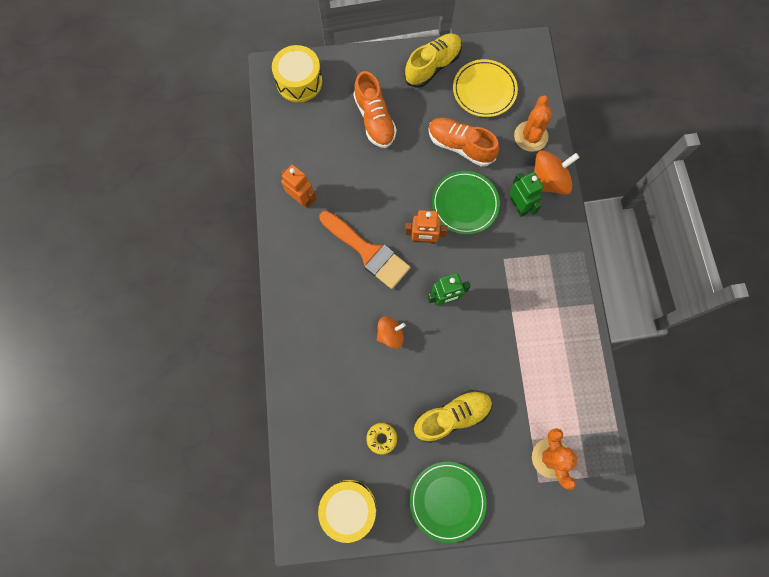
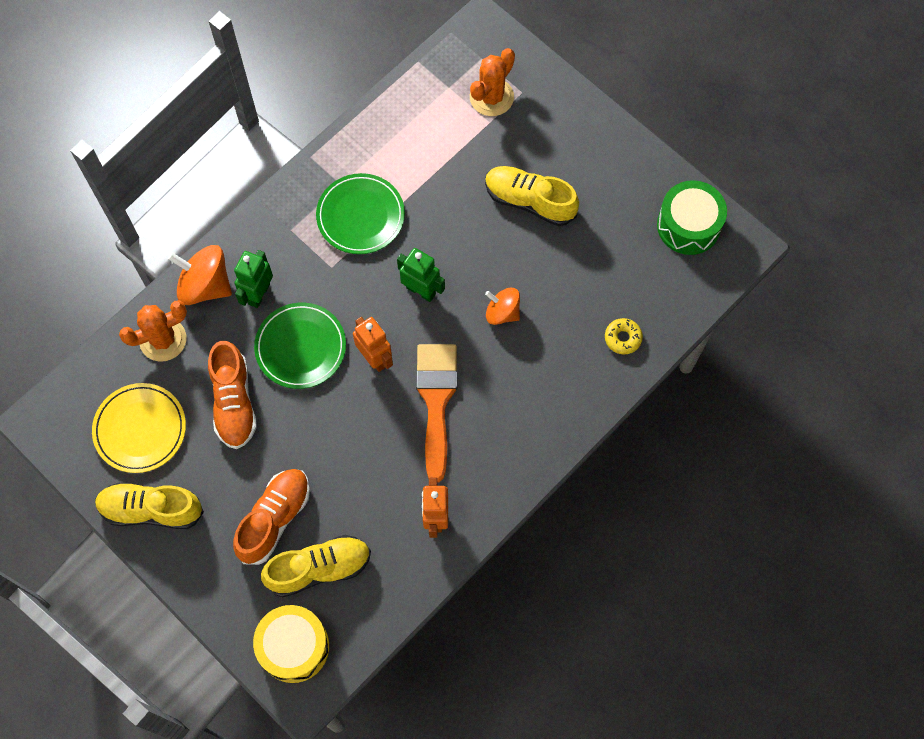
camera: 130 degrees left, 5 degrees down
yellow drum [318,480,376,543] -> green drum [657,180,727,255]
yellow donut [366,423,397,455] -> yellow donut moved to [605,318,643,354]
green plate [410,462,487,543] -> green plate moved to [316,173,405,254]
none -> yellow shoe [261,535,371,597]

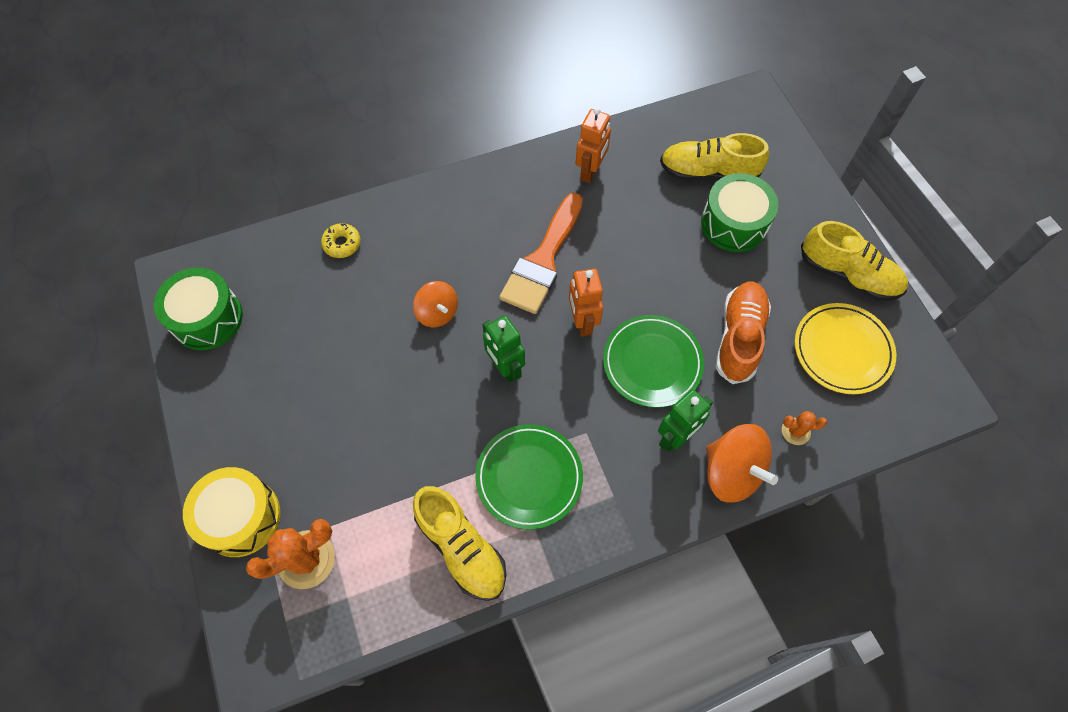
camera: 155 degrees left, 5 degrees down
orange cactus [119,300,187,362] -> orange cactus [782,411,827,445], size x0.54
orange shoe [233,469,310,565] -> green drum [701,173,778,252]
yellow drum [253,605,329,683] -> yellow drum moved to [183,467,280,557]
yellow shoe [485,166,579,226] -> yellow shoe moved to [413,486,507,601]

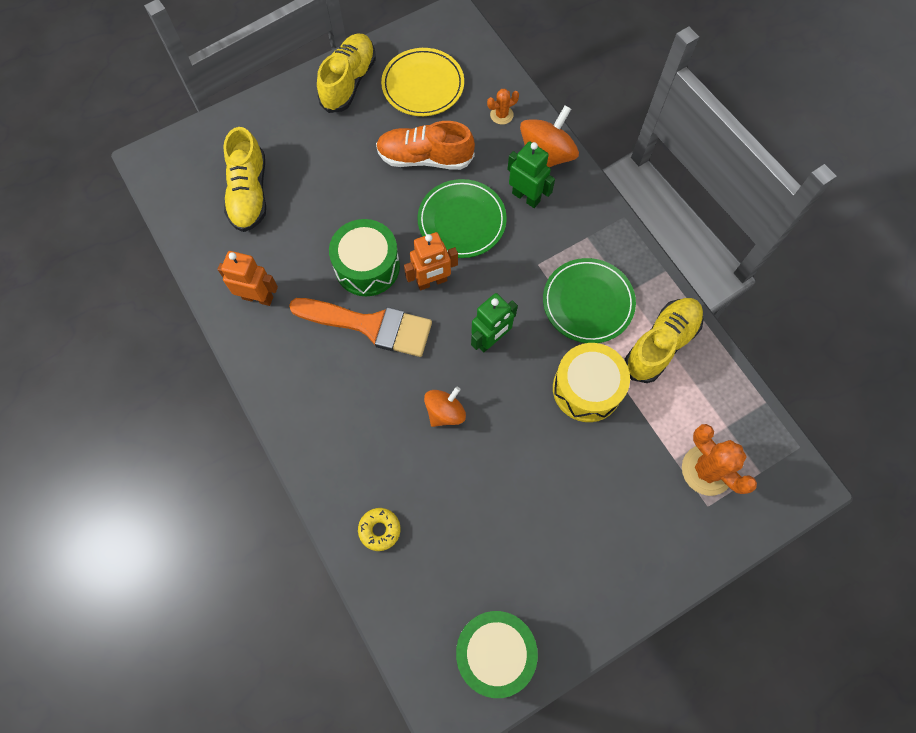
camera: 100 degrees left, 5 degrees up
yellow drum [183,467,280,557] -> yellow drum moved to [553,343,630,422]
green drum [701,173,778,252] -> green drum moved to [329,219,400,296]
orange cactus [782,411,827,445] -> orange cactus turned 75 degrees clockwise [487,89,519,125]

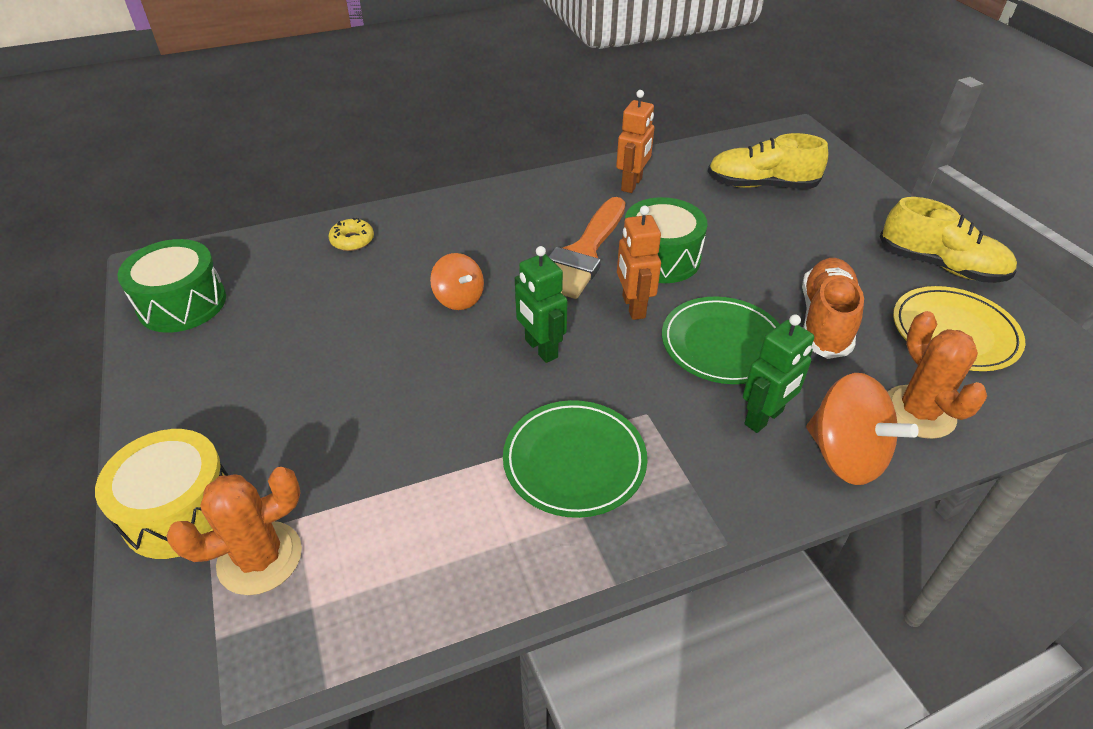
camera: 100 degrees right, 25 degrees down
orange cactus [487,89,519,125] -> orange cactus [888,311,987,439], size x1.86
yellow drum [553,343,630,422] -> yellow drum moved to [95,429,228,559]
yellow shoe [624,298,704,383] -> none

